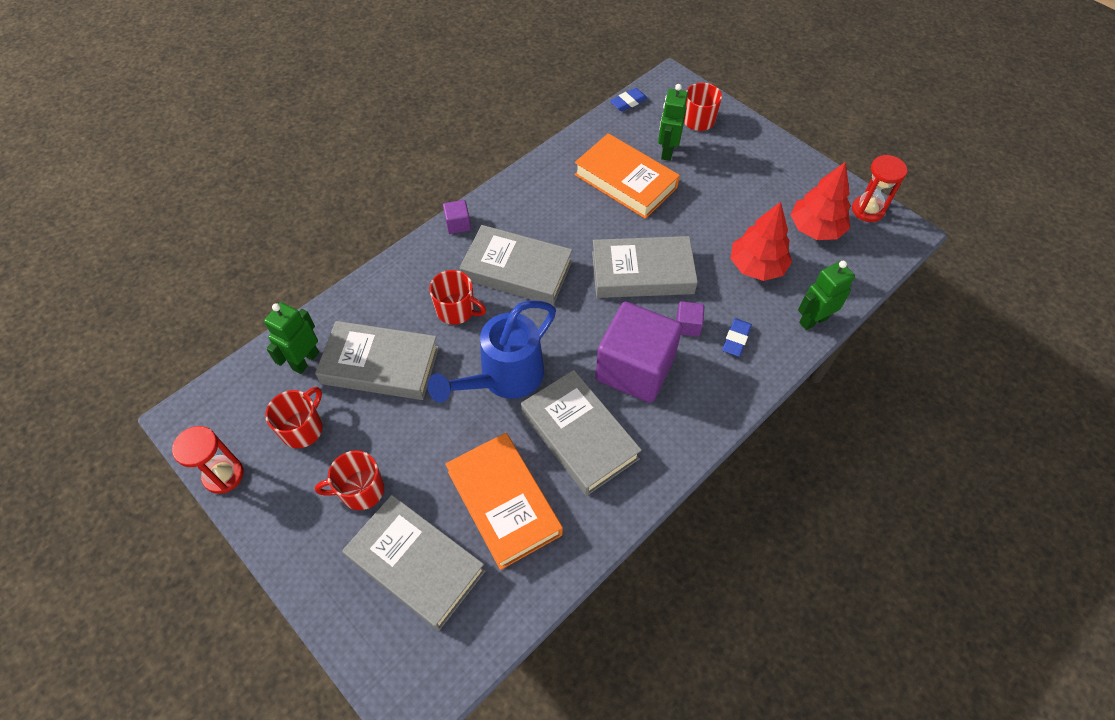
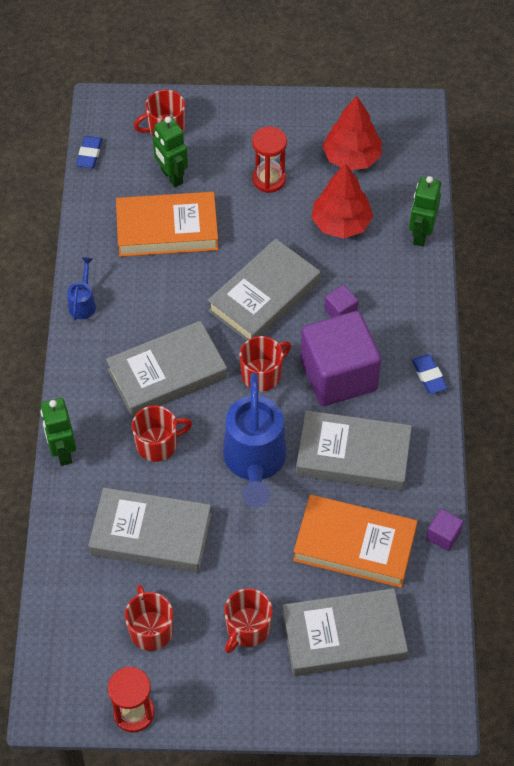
camera: 45 degrees left, 0 degrees up
green robot [264,302,319,374] -> green robot moved to [41,398,76,466]
grey book [315,321,439,400] -> grey book turned 45 degrees clockwise [88,488,211,573]
purple cube [443,200,471,234] -> purple cube moved to [426,509,464,551]
blue eraser [722,318,752,357] -> blue eraser moved to [412,354,448,394]
red hourglass [852,155,907,222] -> red hourglass moved to [252,127,287,193]
none -> blue watering can [67,257,96,320]
none -> red mug [239,336,291,391]

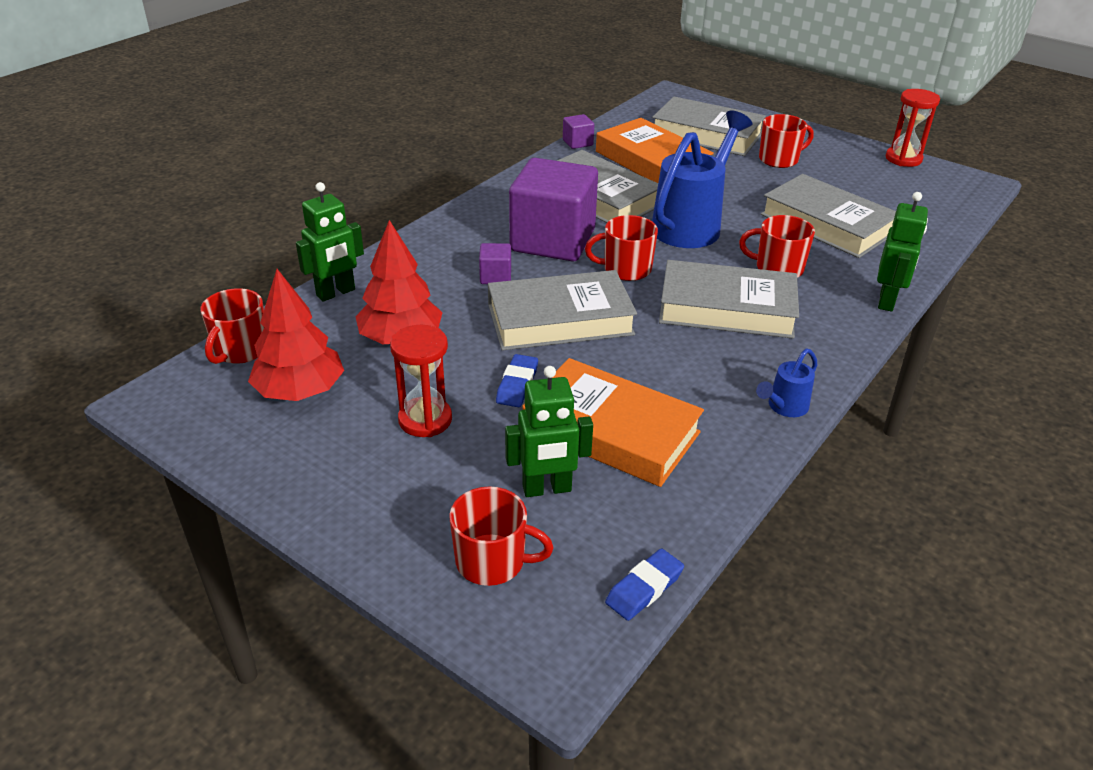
camera: 145 degrees left, 20 degrees down
red mug [125,585,173,651] -> red mug moved to [200,288,265,364]
green robot [153,116,188,188] -> green robot turned 75 degrees clockwise [505,366,593,497]
blue eraser [412,354,448,394] -> blue eraser moved to [496,354,538,407]

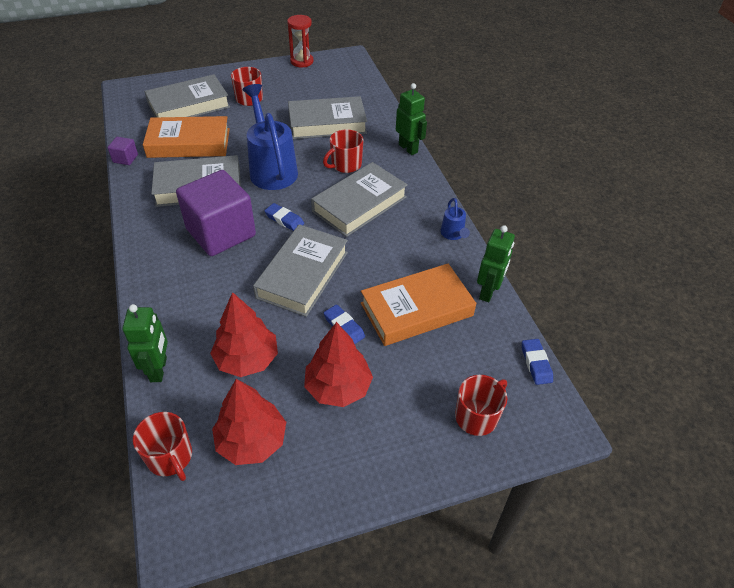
camera: 55 degrees left, 10 degrees up
red hourglass [390,325,452,437] -> red tree [304,322,373,407]
purple cube [479,243,511,284] -> none
green robot [505,366,593,497] -> green robot moved to [477,225,515,302]
red mug [585,215,658,281] -> blue eraser [264,203,304,231]

